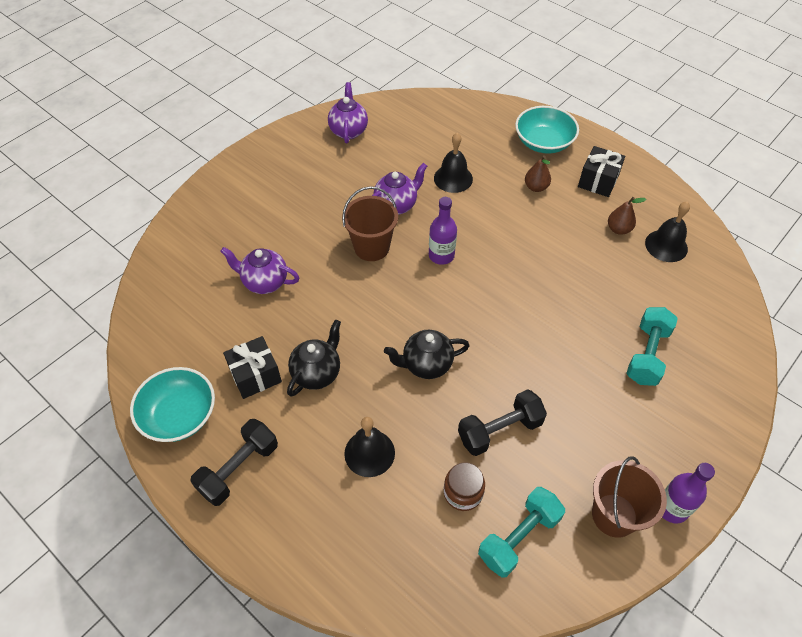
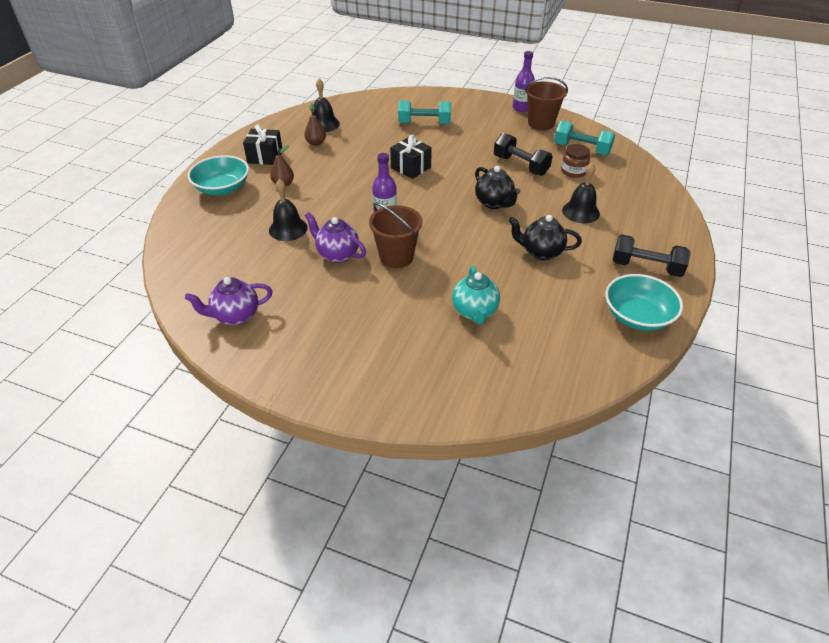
camera: 110 degrees left, 10 degrees down
purple teapot [220,247,299,294] -> turquoise teapot [452,266,500,324]
black gift [223,336,282,399] -> black gift moved to [390,135,432,179]

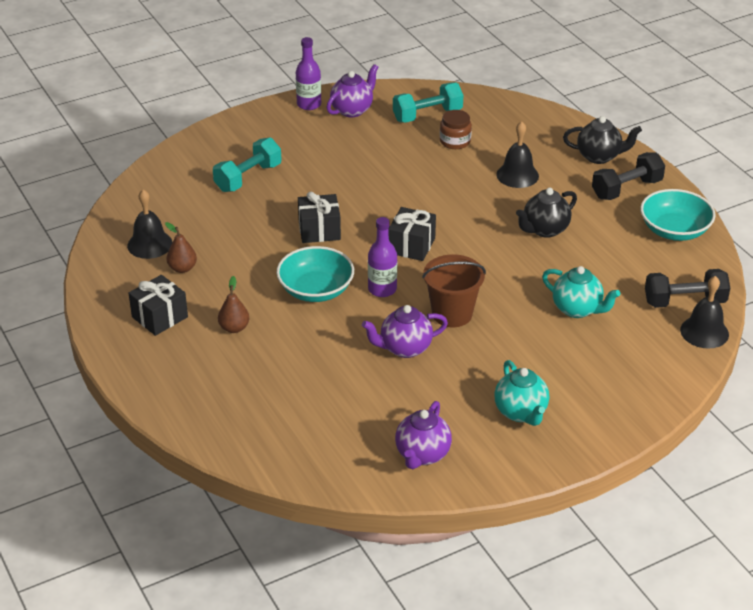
camera: 50 degrees left, 5 degrees down
turquoise bowl [188,155,249,195] -> turquoise bowl moved to [276,246,354,302]
black bell [269,179,308,241] -> black bell moved to [680,276,729,349]
black teapot [475,166,520,209] -> black teapot moved to [563,116,642,164]
black dumbbell [494,133,553,176] -> black dumbbell moved to [645,269,730,308]
brown bucket [525,77,568,130] -> purple teapot [326,64,378,117]
none -> black gift [388,207,436,261]
none -> turquoise teapot [494,360,549,426]

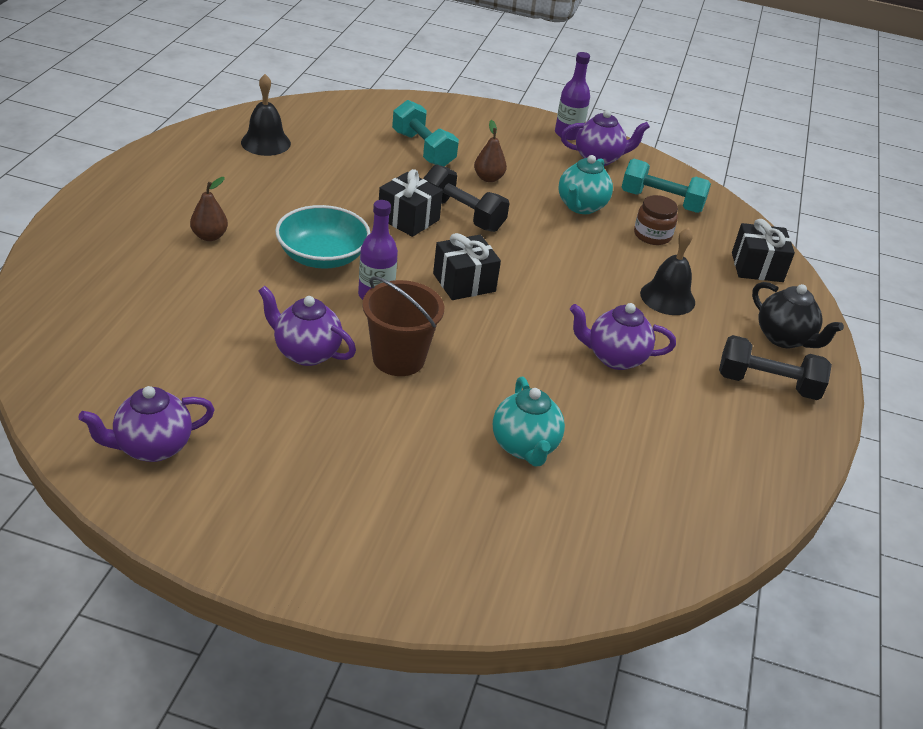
camera: 40 degrees right, 0 degrees up
black gift [129,275,188,336] -> black gift moved to [732,219,795,282]
brown pear [165,222,197,273] -> brown pear moved to [474,120,507,182]
turquoise dumbbell [213,138,281,192] -> turquoise dumbbell turned 60 degrees clockwise [392,100,459,166]
turquoise teapot [494,360,549,426] -> turquoise teapot moved to [558,155,613,214]
black teapot [516,188,577,238] -> purple teapot [570,303,676,370]
turquoise bowl [640,189,716,241] -> none
black dumbbell [645,269,730,308] -> black dumbbell moved to [423,165,509,232]
black bell [680,276,729,349] -> none

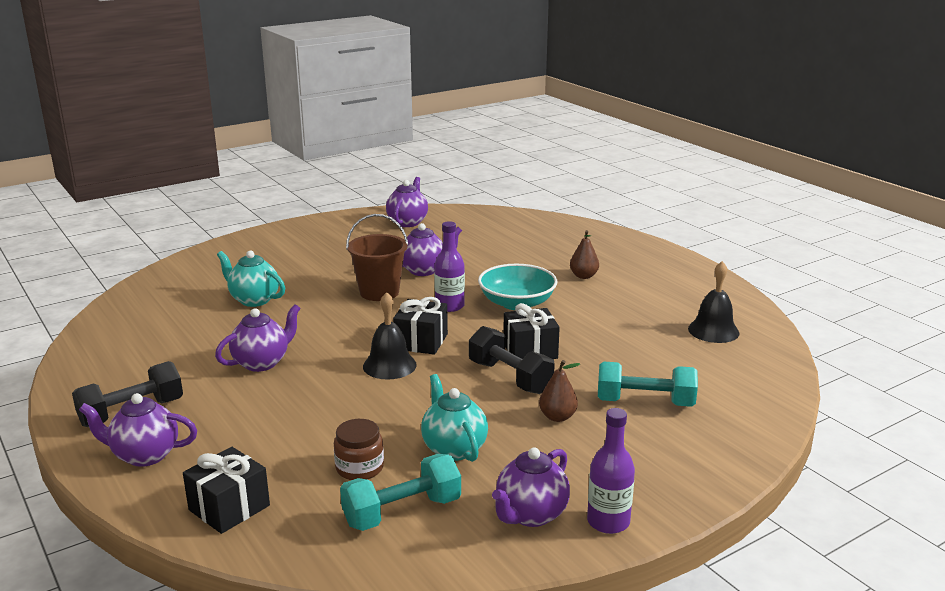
camera: 135 degrees right, 15 degrees down
black dumbbell [423,165,509,232] -> black dumbbell turned 60 degrees clockwise [469,326,555,394]
black bell [640,227,695,315] -> black bell moved to [363,292,417,380]
black teapot [752,282,844,348] -> purple teapot [79,393,197,467]

